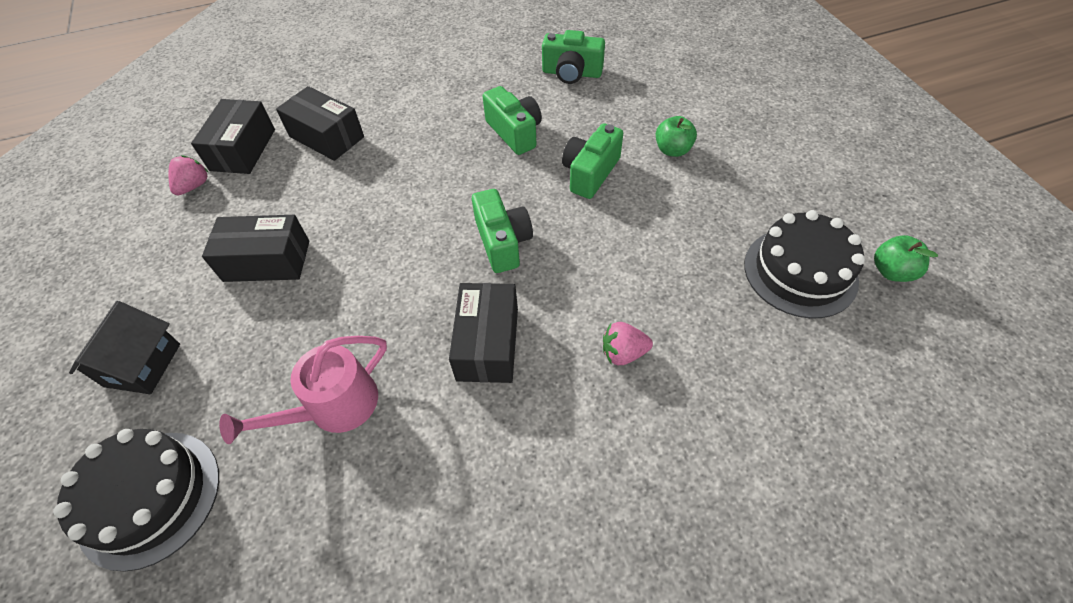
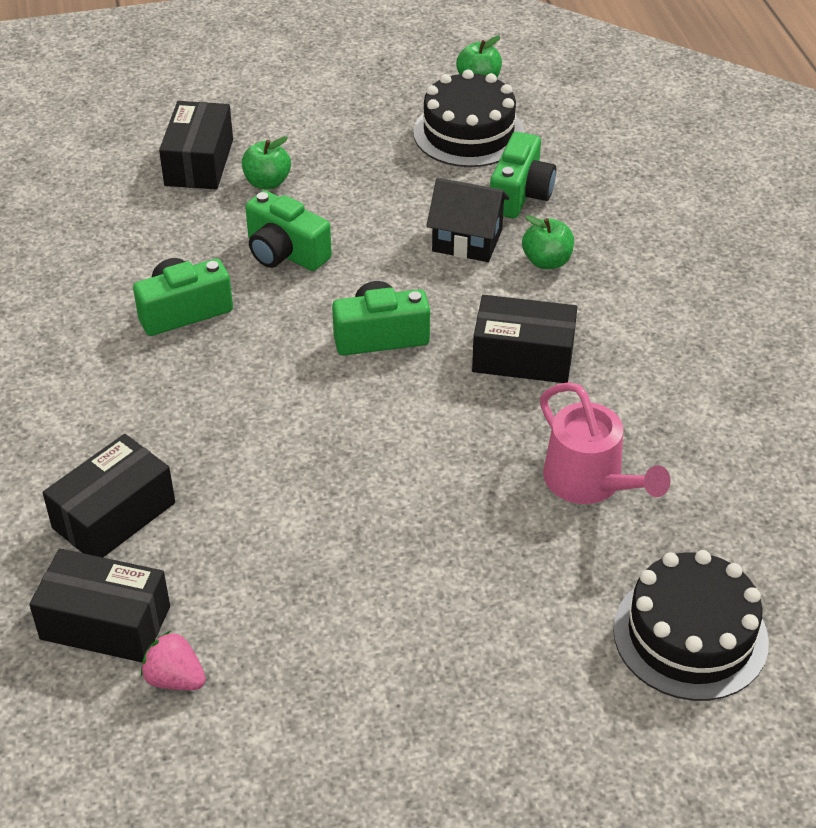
camera: 85 degrees left, 10 degrees down
black house [69,301,180,394] -> black house moved to [426,178,510,262]
black box [202,215,310,282] -> black box moved to [159,101,233,190]
green camera [542,30,605,84] -> green camera moved to [490,132,556,218]
pink strawberry [603,322,653,365] -> green apple [522,215,574,269]

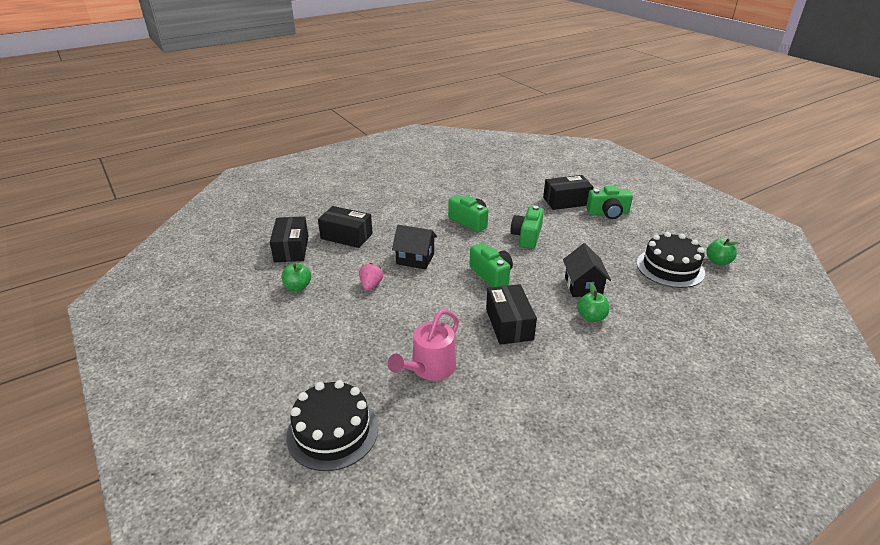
camera: 70 degrees right, 10 degrees down
pink strawberry [141,631,206,690] -> pink strawberry moved to [359,263,383,291]
green apple [242,136,291,189] -> green apple moved to [282,263,311,291]
green camera [490,132,556,218] -> green camera moved to [586,186,633,219]
none -> black house [392,225,437,269]

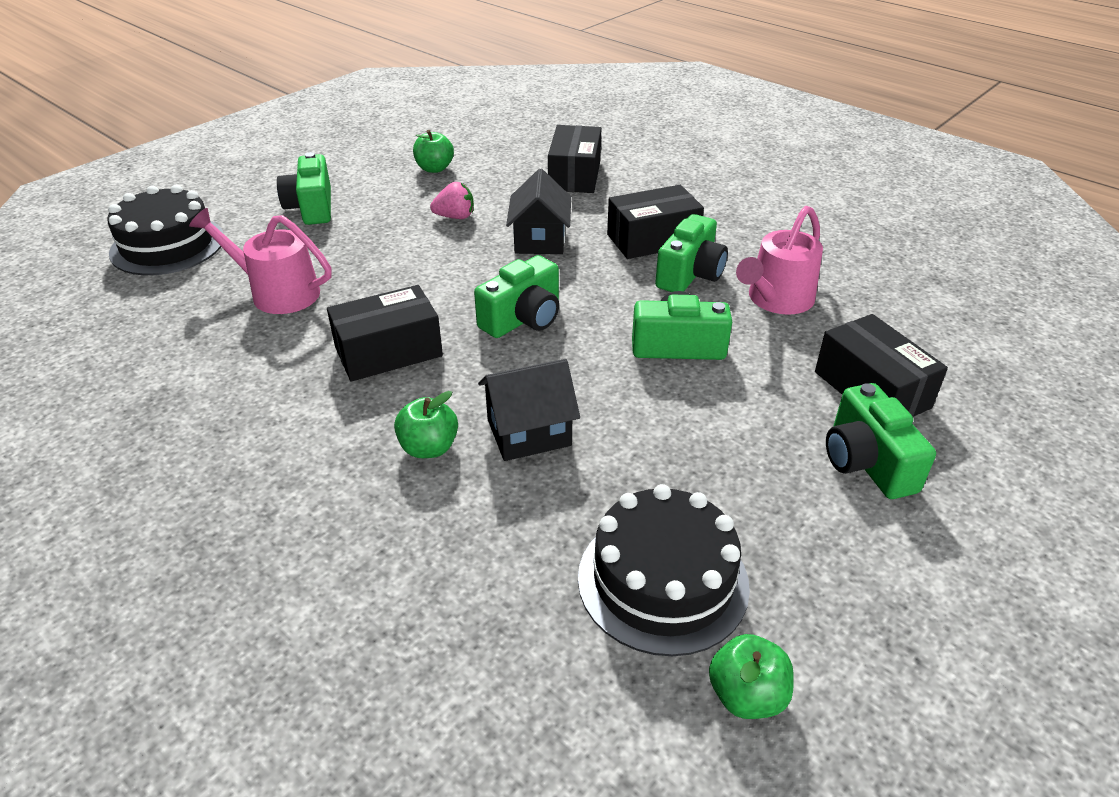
camera: 75 degrees right, 5 degrees up
black box [270,216,308,263] -> black box moved to [607,185,704,259]
none -> green camera [277,152,331,225]
none -> pink watering can [736,206,823,315]

